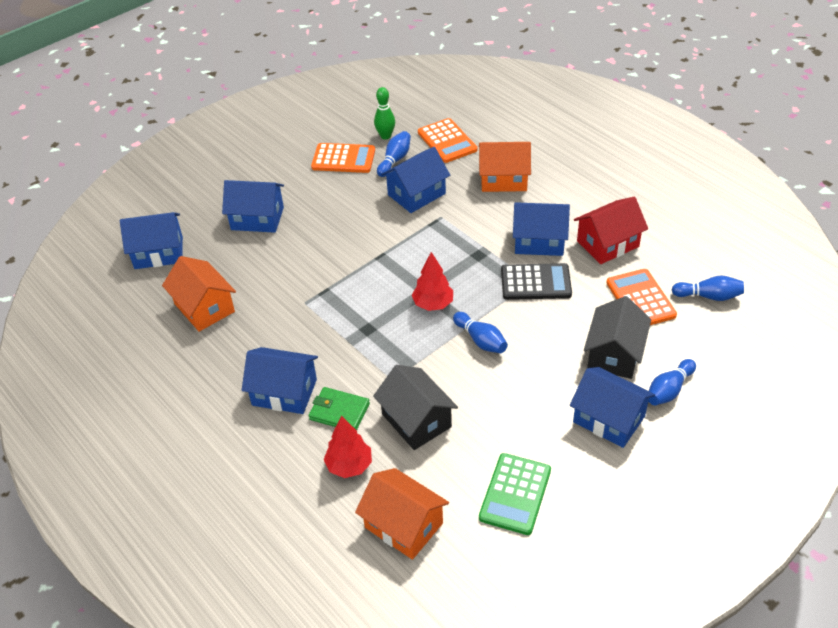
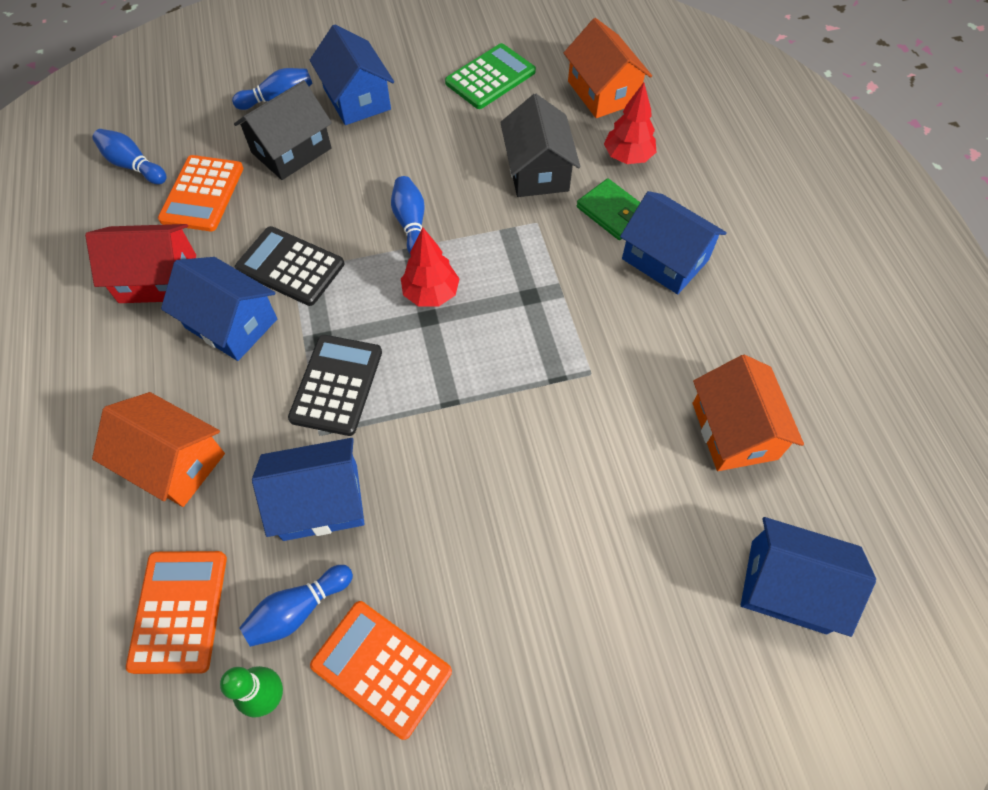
camera: 155 degrees left, 15 degrees up
blue house [222,180,284,233] -> none
none -> black calculator [288,335,382,436]

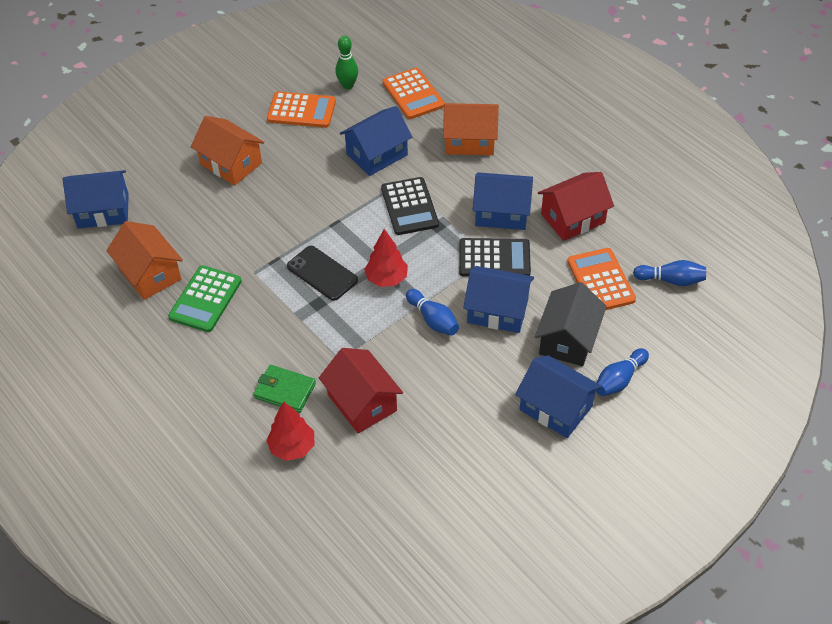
camera: 155 degrees right, 10 degrees down
blue bowling pin [239,565,353,647] -> none
green calculator [445,43,536,109] -> green calculator moved to [168,265,242,332]
black house [500,94,580,197] -> red house [319,348,403,433]
orange house [564,18,652,118] -> orange house moved to [191,116,264,185]
blue house [620,191,727,294] -> blue house moved to [463,266,534,333]
none -> black phone [287,246,358,301]

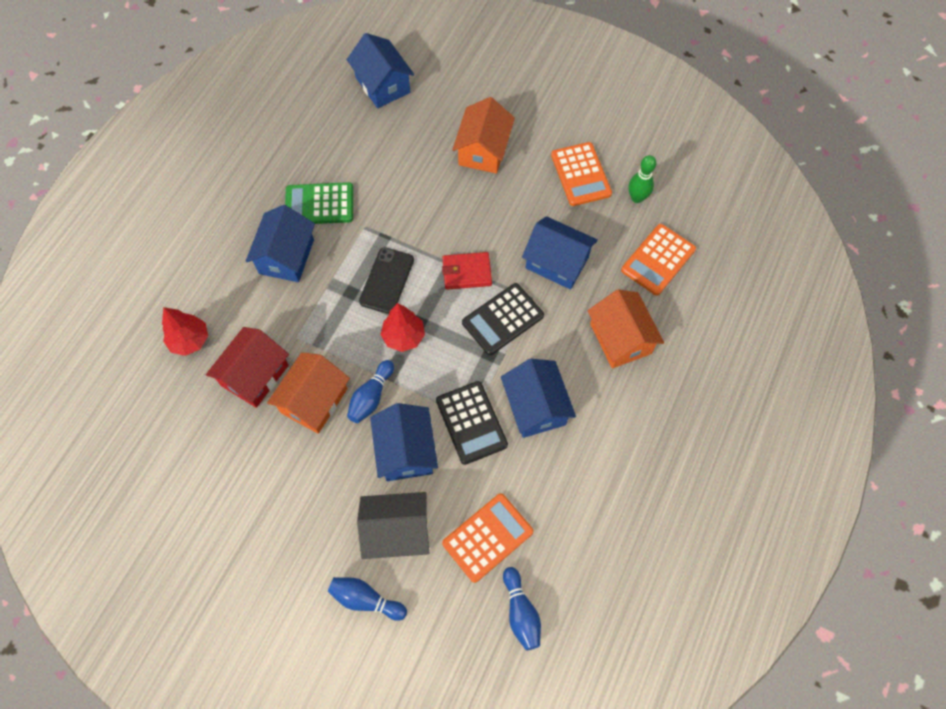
camera: 65 degrees right, 15 degrees up
orange house [106,221,183,300] -> orange house moved to [267,352,350,434]
green wallet [253,365,316,413] -> none
blue house [515,355,602,438] -> blue house moved to [246,205,315,282]
red house [538,172,614,241] -> none
none -> red wallet [442,252,492,290]

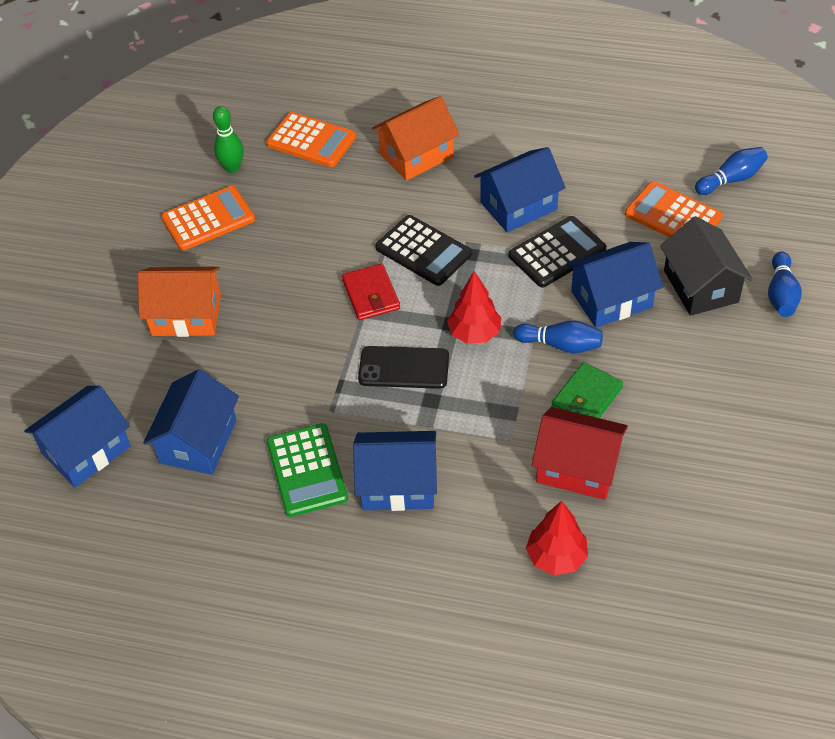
camera: 100 degrees left, 15 degrees down
orange house [267,352,350,434] -> green wallet [551,362,623,418]
blue house [522,216,598,289] -> blue house moved to [143,369,239,475]

